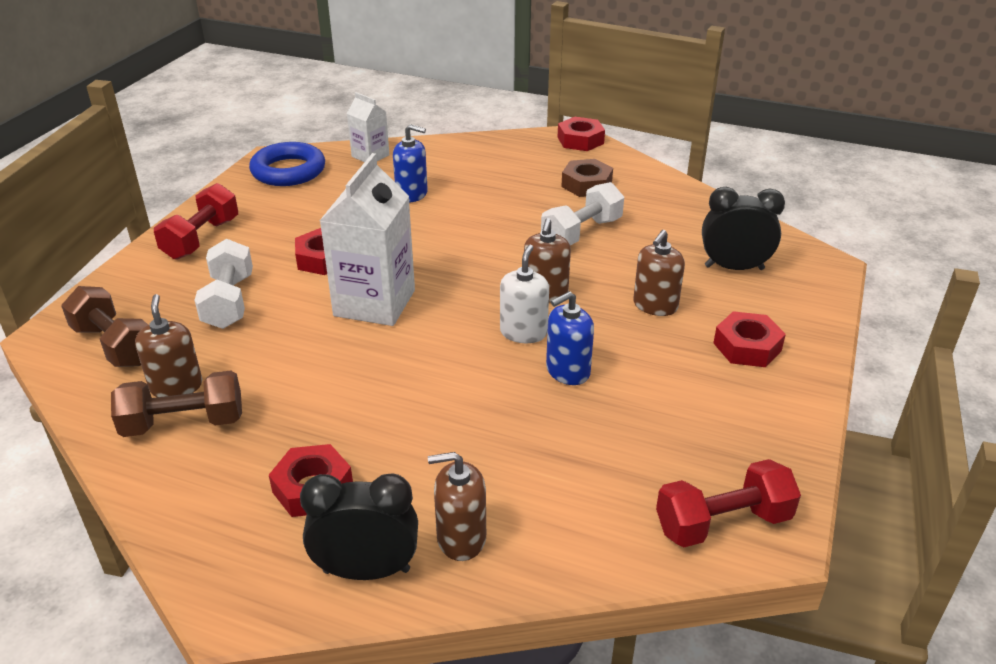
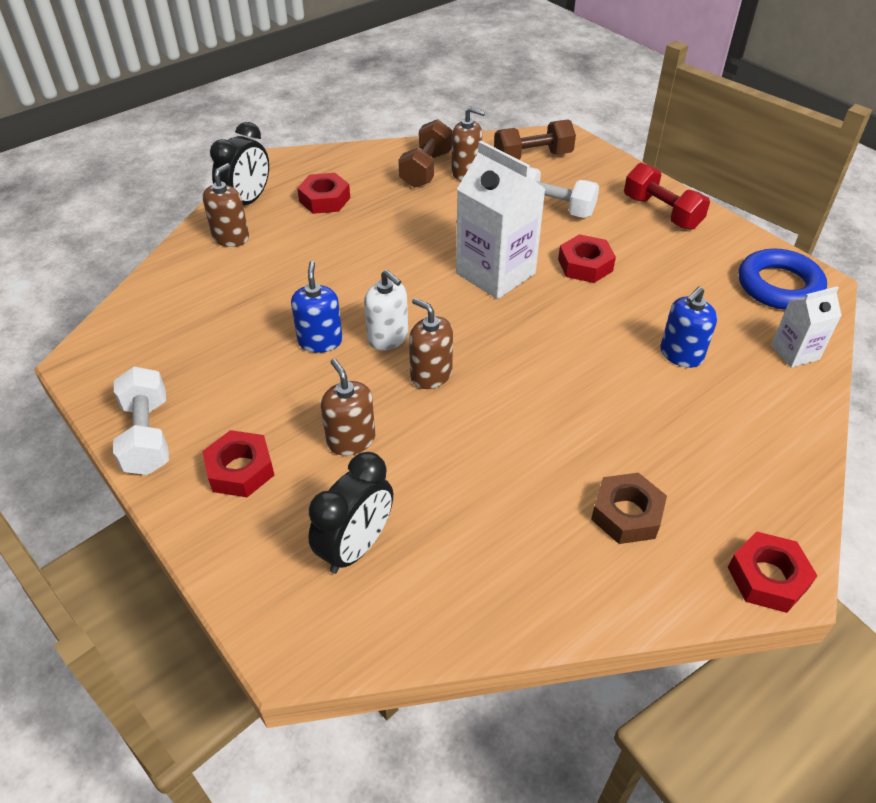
camera: 120 degrees right, 10 degrees up
white dumbbell [541,182,624,246] -> white dumbbell moved to [113,366,169,475]
red dumbbell [656,459,801,547] -> none

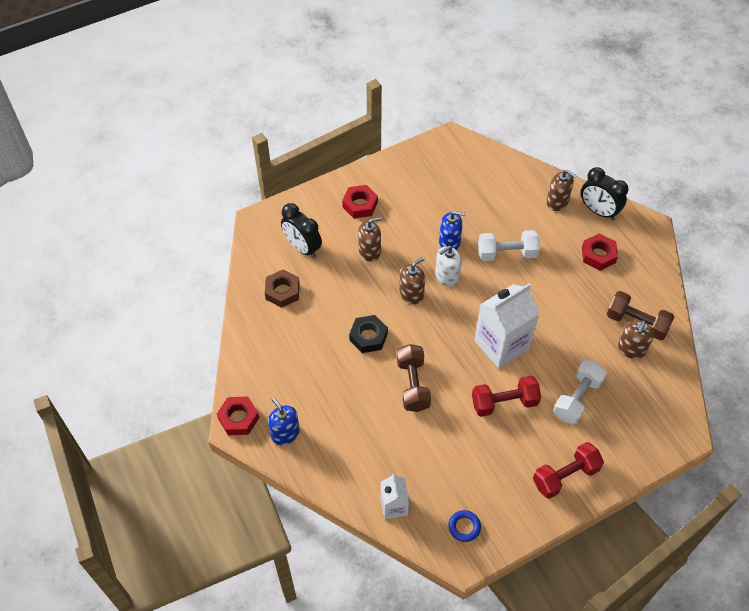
camera: 100 degrees right, 10 degrees up
white dumbbell [113,366,169,475] -> white dumbbell moved to [478,230,540,261]
brown dumbbell [494,119,576,160] -> brown dumbbell moved to [397,344,431,412]
red nut [558,234,616,283] -> red dumbbell [472,376,541,417]
brown nut [591,473,667,544] -> brown nut moved to [265,270,300,308]
blue soap dispenser [660,286,717,368] -> blue soap dispenser moved to [268,398,300,445]
blue ring [739,249,827,310] -> blue ring [448,510,481,542], size x0.50
none -> black nut [349,315,388,353]

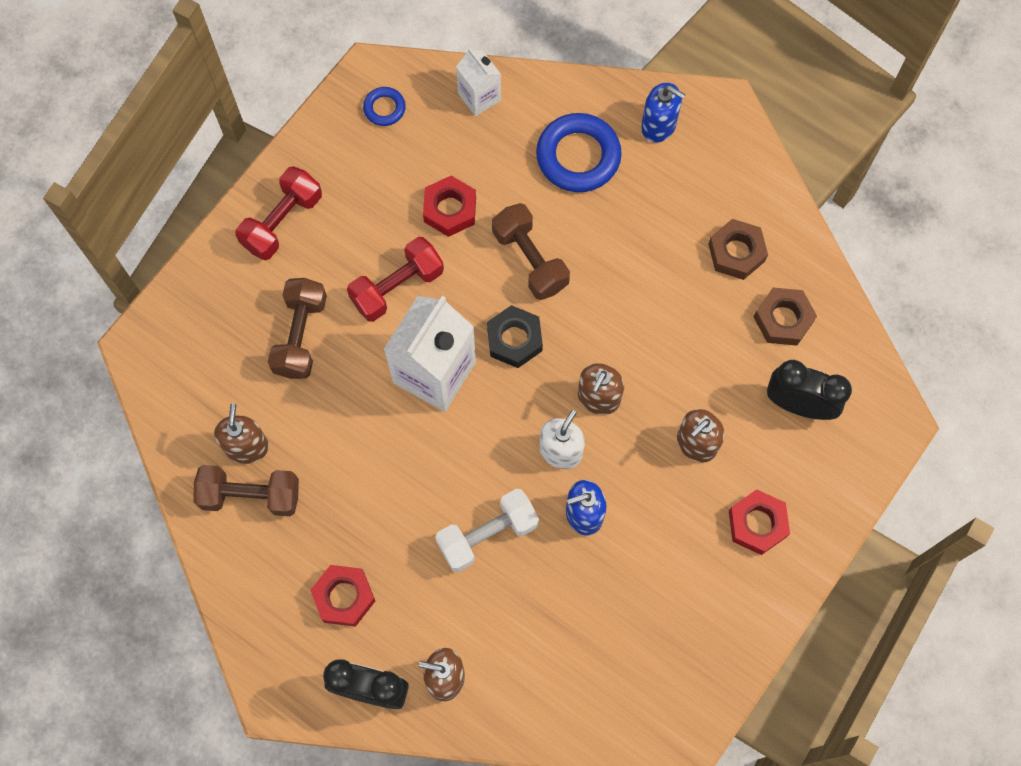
camera: 155 degrees right, 15 degrees up
red nut [217,397,259,435] -> red nut moved to [423,175,476,237]
black nut [349,315,388,353] -> black nut moved to [487,305,543,368]
white dumbbell [553,360,607,424] -> brown dumbbell [268,278,327,379]
none -> blue ring [536,113,622,192]
none -> brown nut [708,219,768,280]

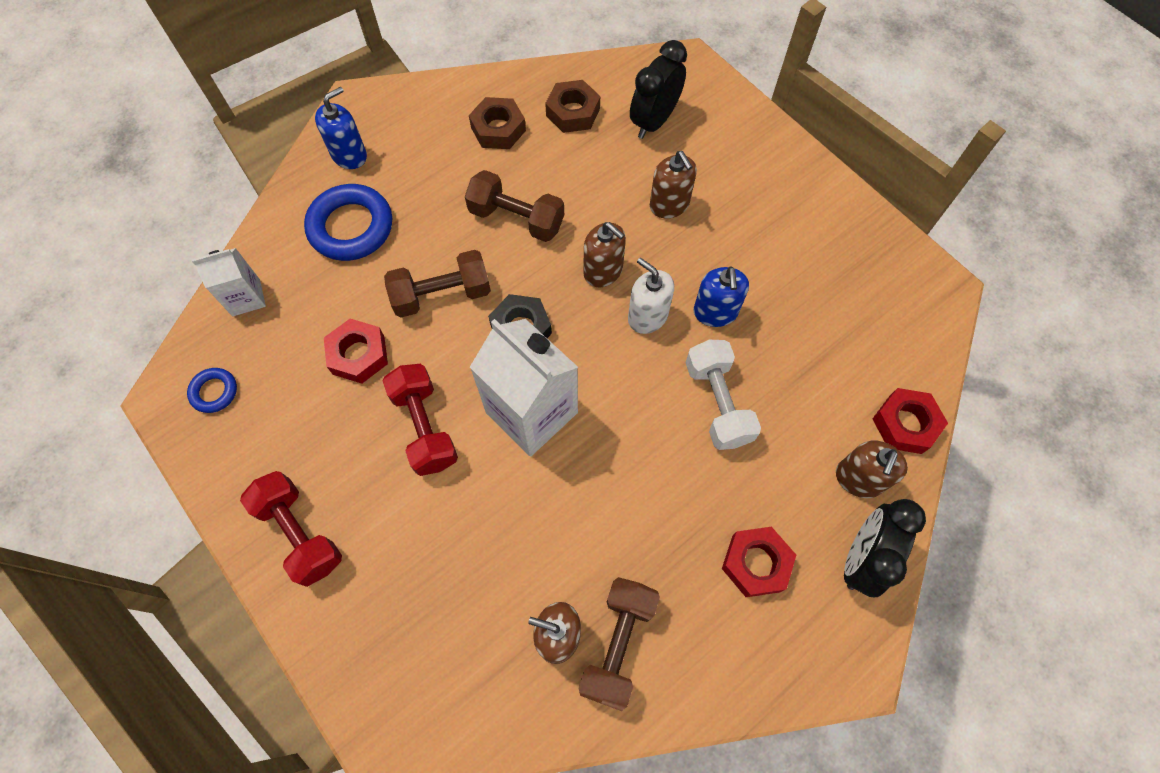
camera: 75 degrees left, 5 degrees down
brown dumbbell [268,278,327,379] -> brown dumbbell moved to [465,170,564,242]
red nut [729,489,790,555] -> red nut moved to [872,388,948,454]

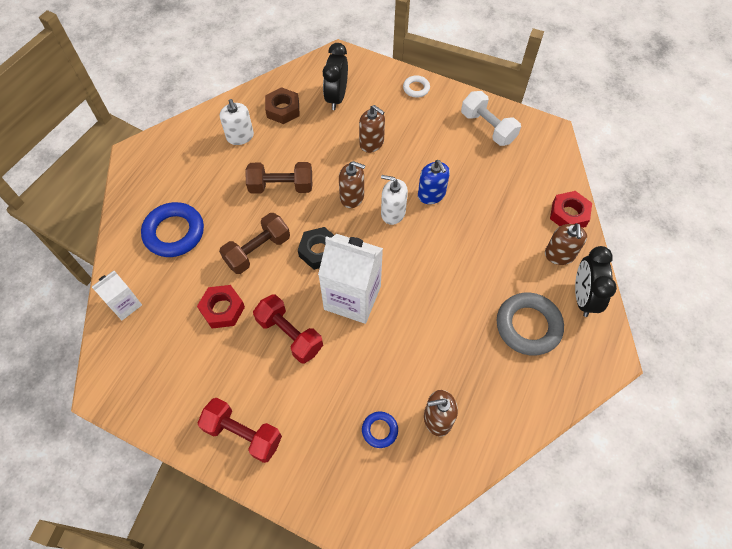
camera: 25 degrees left, 5 degrees down
blue ring [187,368,237,413] -> blue ring moved to [362,412,398,448]
blue soap dispenser [315,87,367,169] -> none
brown nut [469,97,526,149] -> white soap dispenser [220,99,254,145]
brown dumbbell [579,577,660,711] -> none
white dumbbell [685,340,761,450] -> white dumbbell moved to [461,91,521,146]
red nut [722,527,796,597] -> grey ring [497,293,564,356]
none -> white ring [403,75,430,98]

